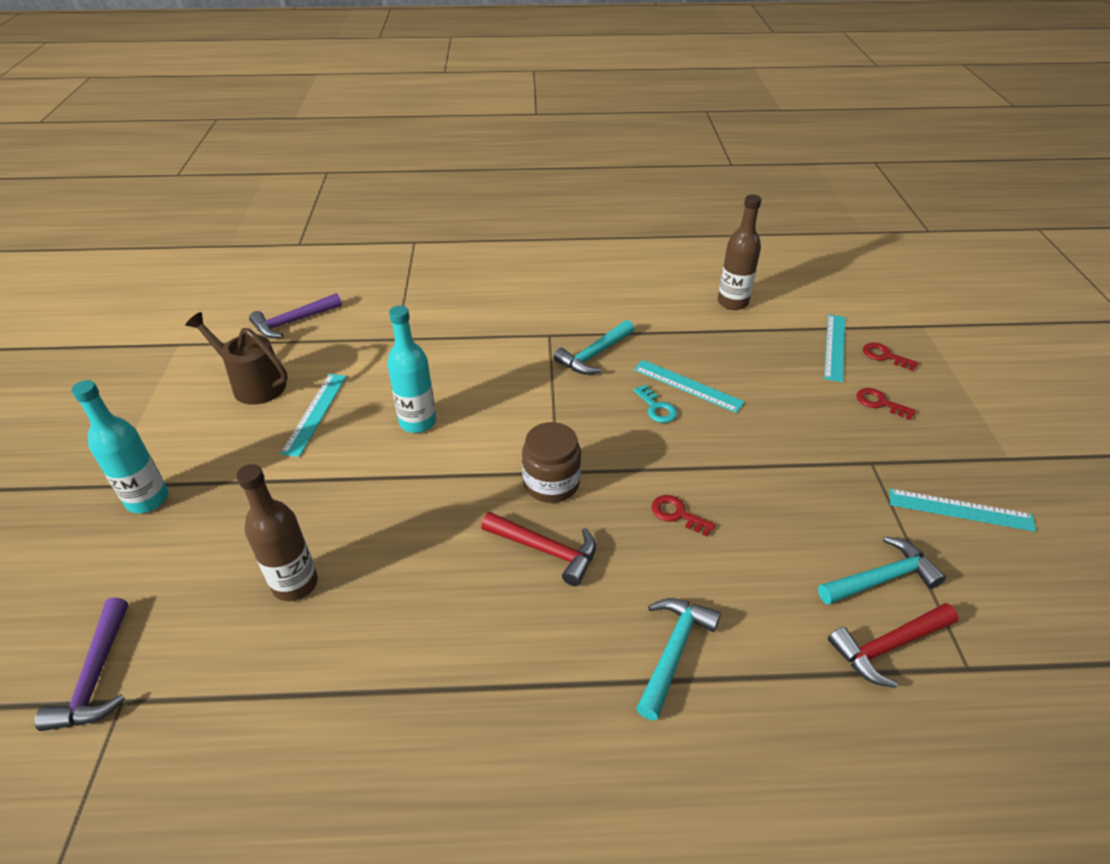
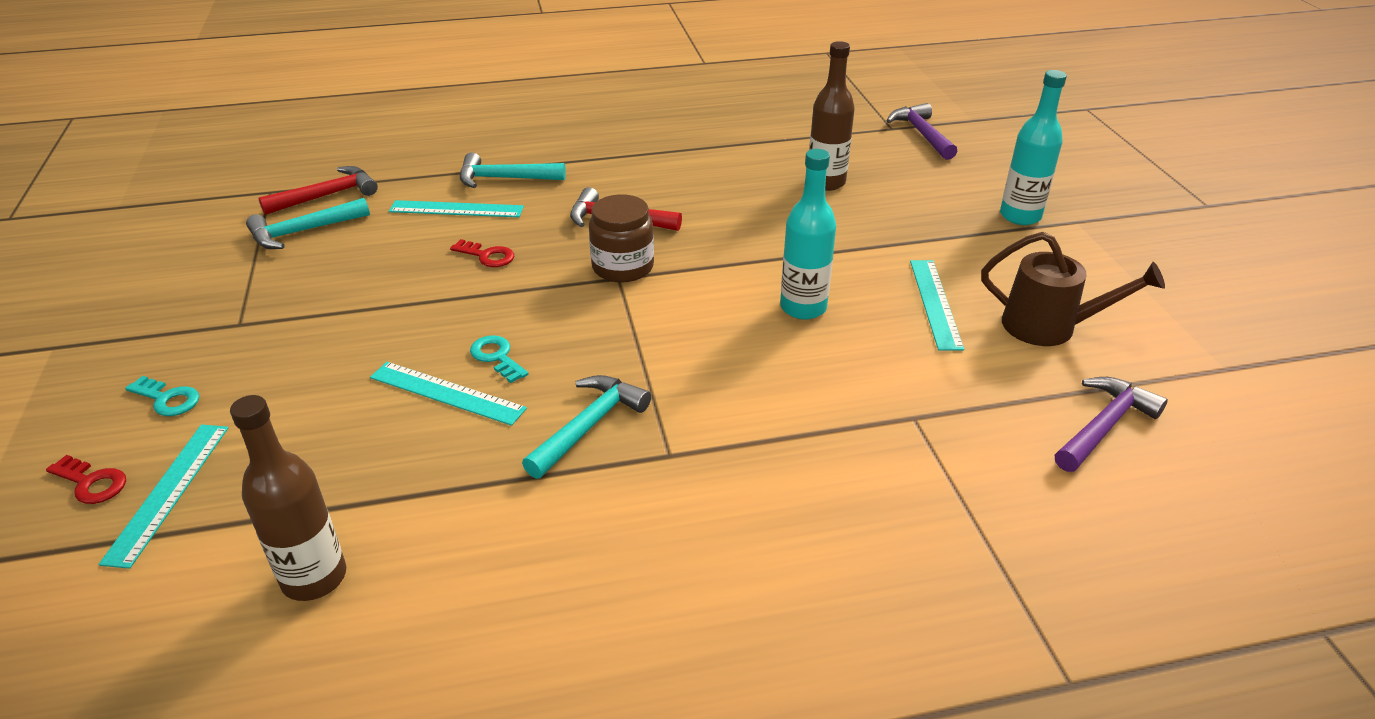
camera: 170 degrees right, 5 degrees down
turquoise hammer [636,598,721,720] -> turquoise hammer turned 75 degrees clockwise [460,152,566,188]
red key [857,388,916,420] -> turquoise key [125,376,200,416]
turquoise ruler [889,489,1037,532] -> turquoise ruler moved to [389,200,524,217]

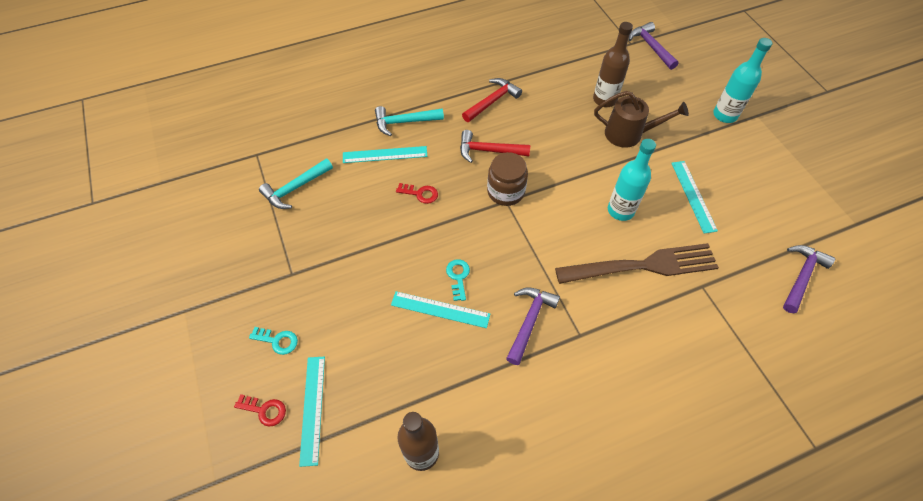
camera: 10 degrees left, 20 degrees up
red hammer [258,166,378,215] -> red hammer moved to [462,78,522,122]
turquoise key [470,335,529,383] -> turquoise key turned 45 degrees clockwise [446,259,470,301]
turquoise hammer [522,375,651,479] -> purple hammer [506,288,560,365]
brown watering can [981,232,1165,346] -> brown watering can moved to [594,91,689,148]
none -> brown fork [555,243,719,284]

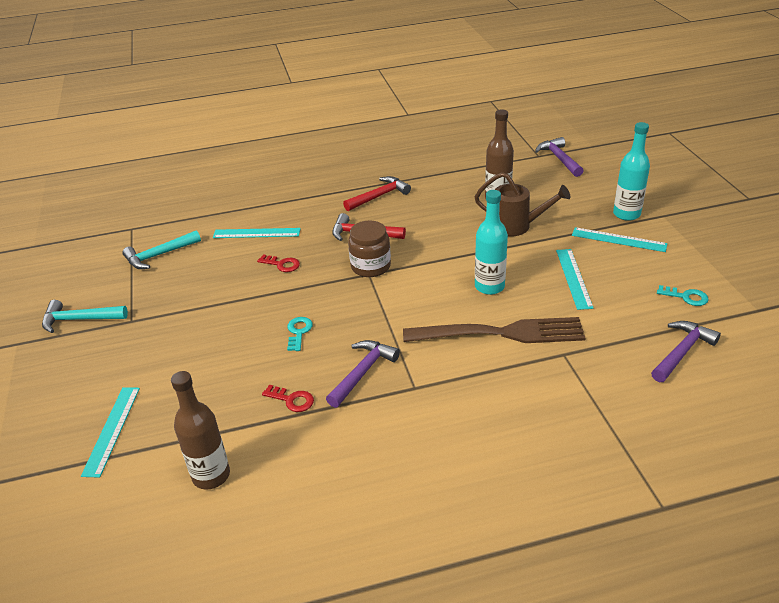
camera: 10 degrees right, 20 degrees down
red key [234,394,286,427] -> red key moved to [262,385,314,412]
turquoise key [249,327,298,355] -> turquoise key moved to [657,285,709,306]
turquoise hammer [375,106,444,136] -> turquoise hammer moved to [42,300,128,333]
turquoise ruler [391,291,490,328] -> turquoise ruler moved to [572,227,668,252]

